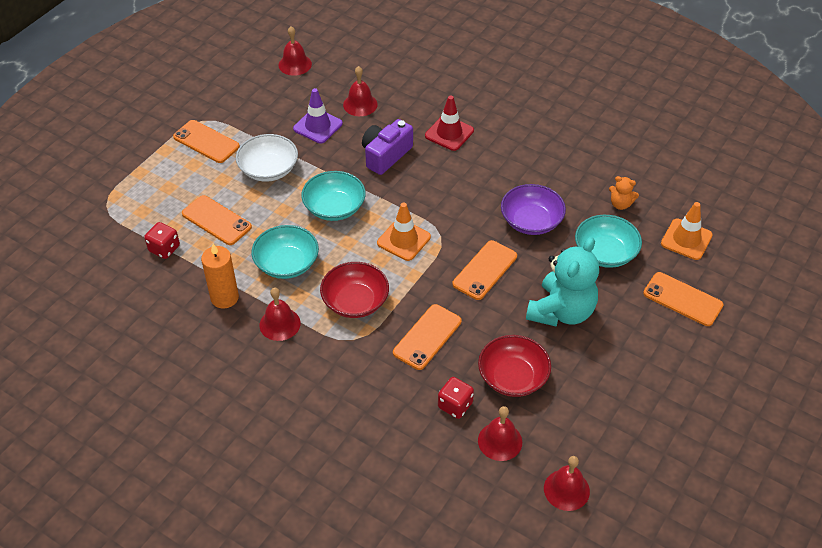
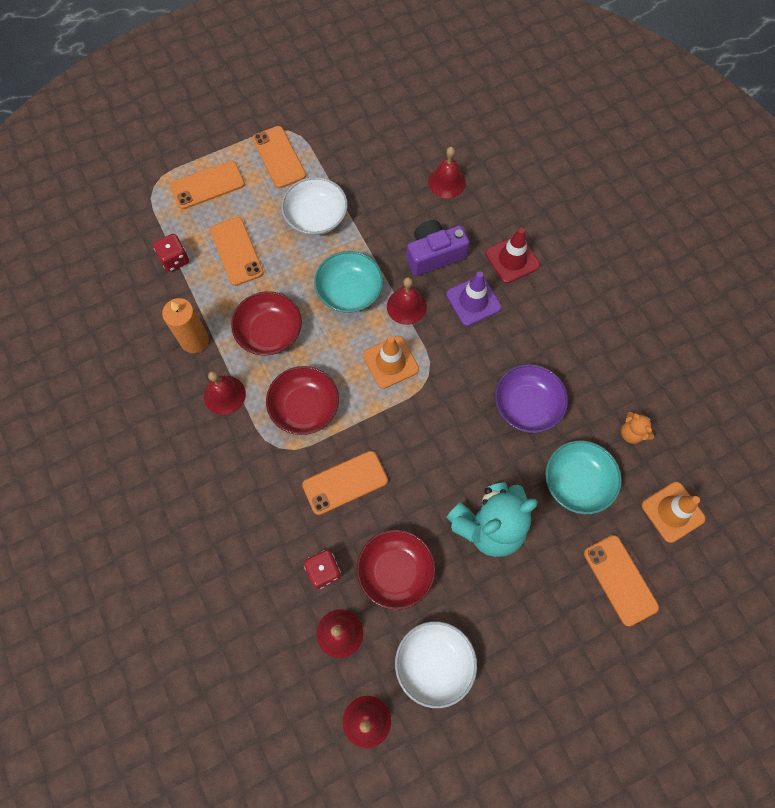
camera: 30 degrees right, 20 degrees up
turquoise bowl [252,225,319,279] -> red bowl [231,291,302,356]
red bell [279,26,312,76] -> red bell moved to [387,277,427,325]
purple traffic cone [293,88,343,144] -> purple traffic cone moved to [446,271,501,326]
orange phone [452,240,517,300] -> orange phone moved to [170,161,245,209]
none -> white bowl [395,621,477,708]

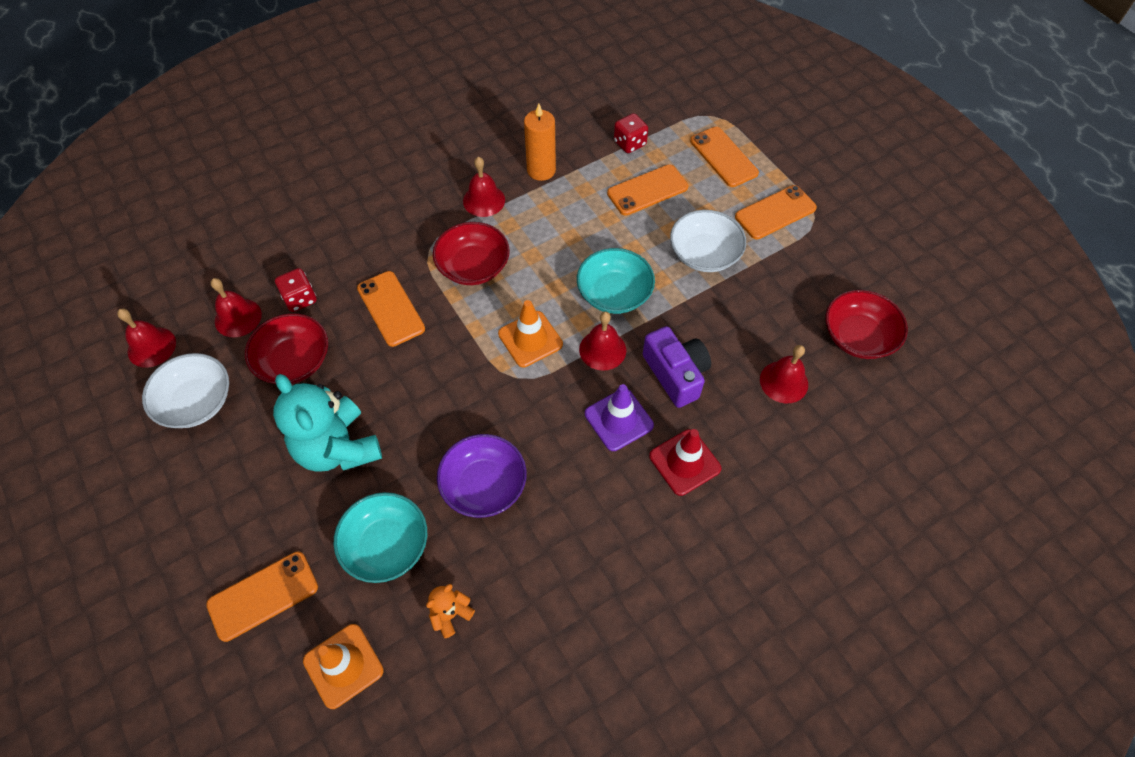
camera: 85 degrees right, 10 degrees down
red bowl [231,291,302,356] -> red bowl moved to [826,290,908,359]

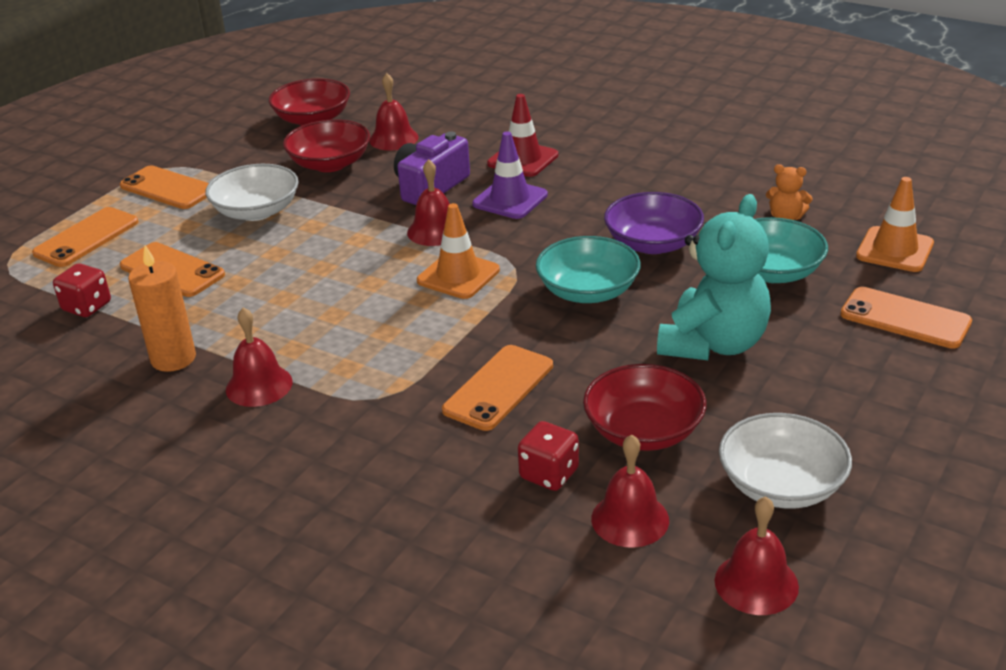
camera: 115 degrees left, 25 degrees down
red bowl [433,222,510,285] -> red bowl moved to [283,119,370,172]
turquoise bowl [577,248,655,314] -> turquoise bowl moved to [536,236,641,303]

